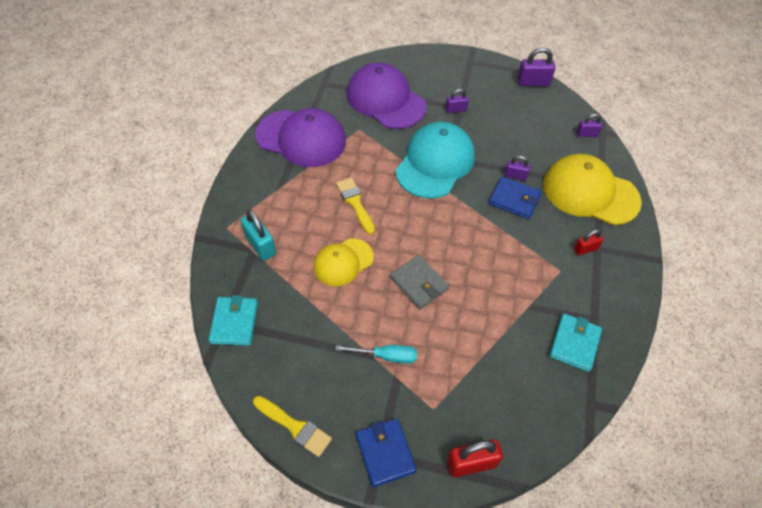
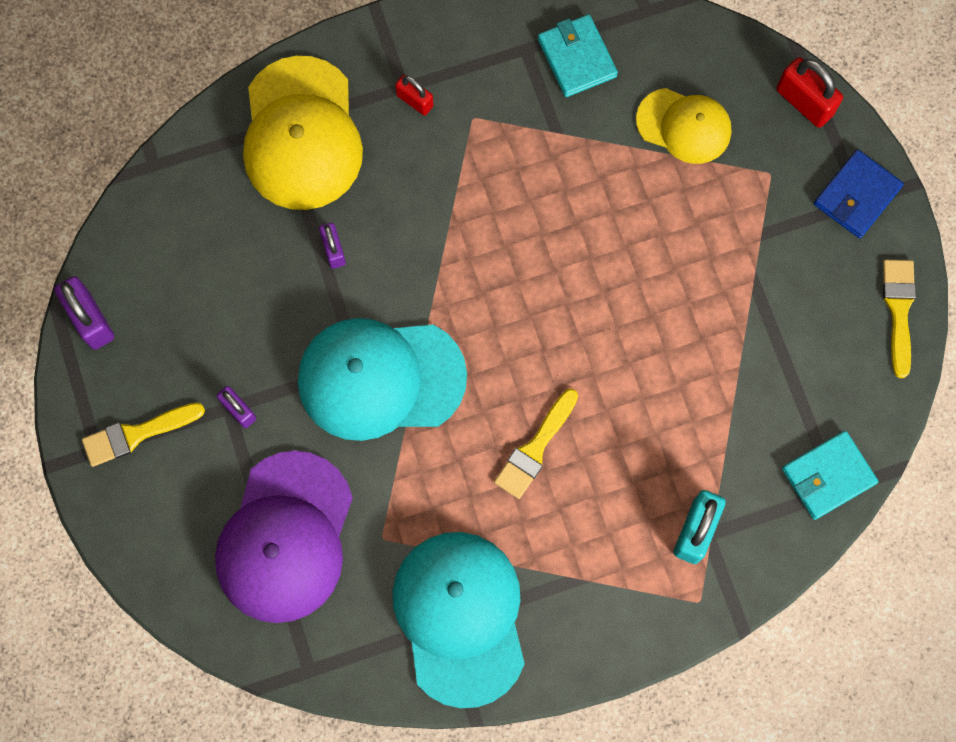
camera: 120 degrees left, 20 degrees up
purple cap [255,108,346,167] -> turquoise cap [392,532,525,708]
yellow cap [313,238,374,286] -> yellow cap moved to [636,88,731,164]
turquoise screwdriver [335,345,417,364] -> none
grey wallet [390,255,449,309] -> none
blue wallet [489,177,541,219] -> none
turquoise wallet [549,313,602,372] -> turquoise wallet turned 75 degrees clockwise [538,14,618,97]
purple padlock [576,114,603,137] -> none
none -> yellow brush [82,403,205,467]

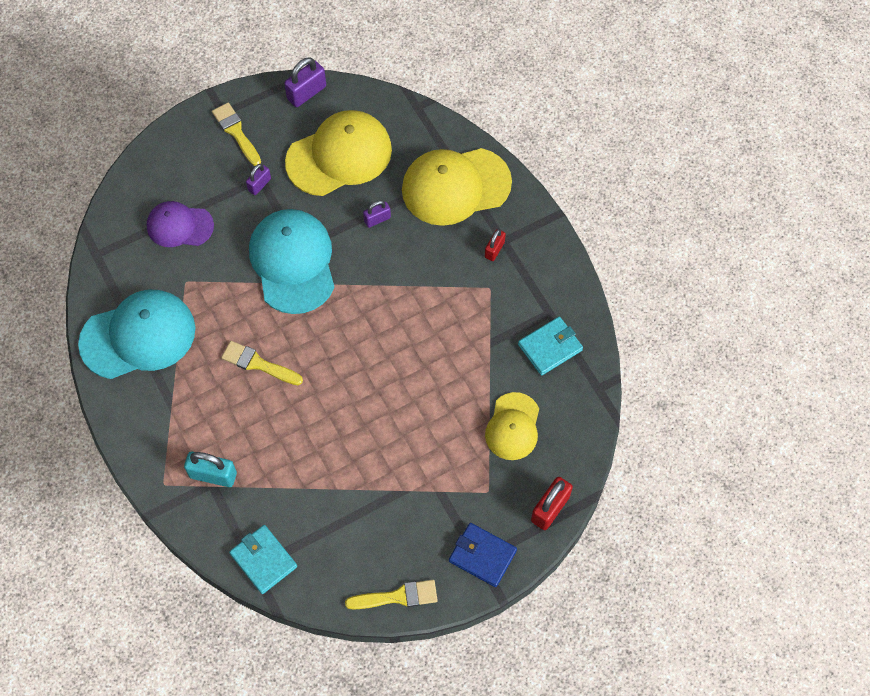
camera: 80 degrees right, 10 degrees down
purple cap [215,451,353,623] -> purple cap [147,201,214,247], size x0.60
none -> yellow cap [285,110,392,196]

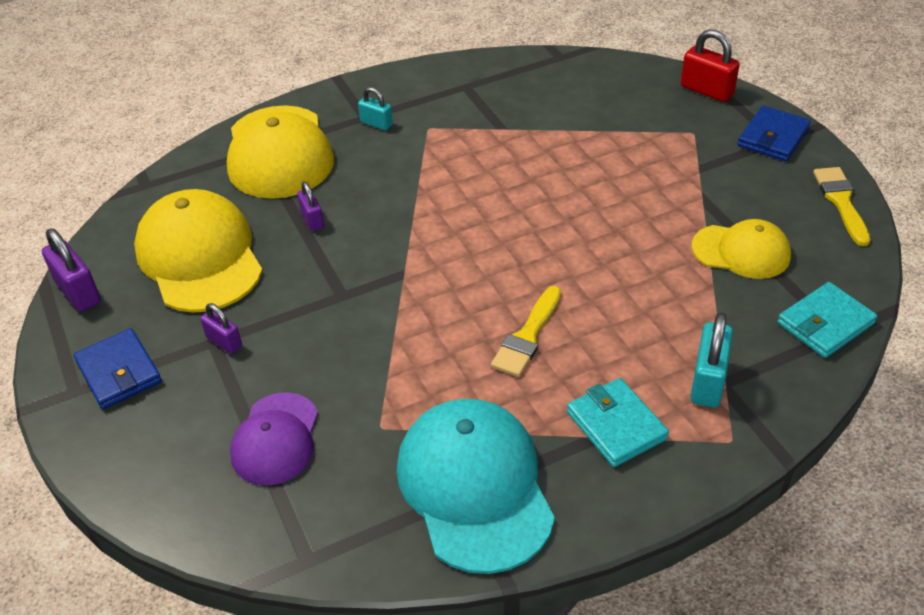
camera: 85 degrees left, 20 degrees down
yellow brush [212,103,261,166] -> blue wallet [74,328,162,409]
turquoise cap [249,209,335,314] -> none
red padlock [485,229,506,261] -> turquoise padlock [358,87,393,130]
yellow cap [485,392,539,460] -> yellow cap moved to [692,219,791,279]
turquoise wallet [518,317,583,376] -> turquoise wallet moved to [567,378,669,467]

